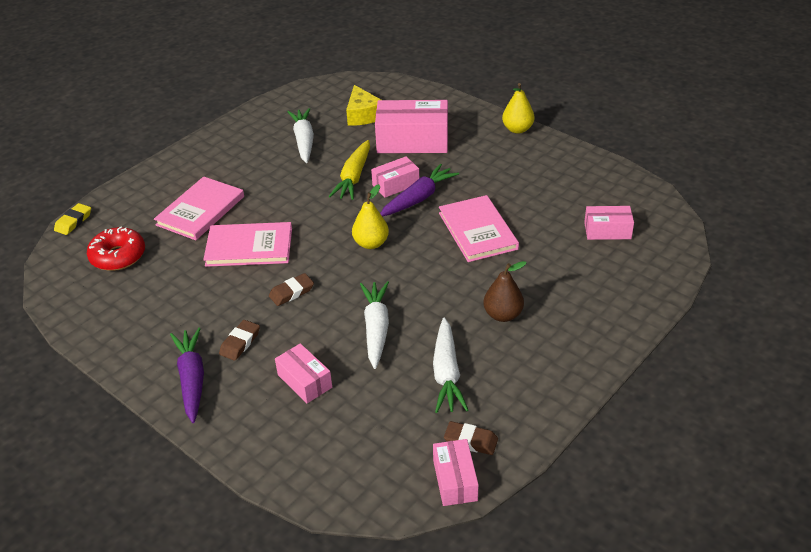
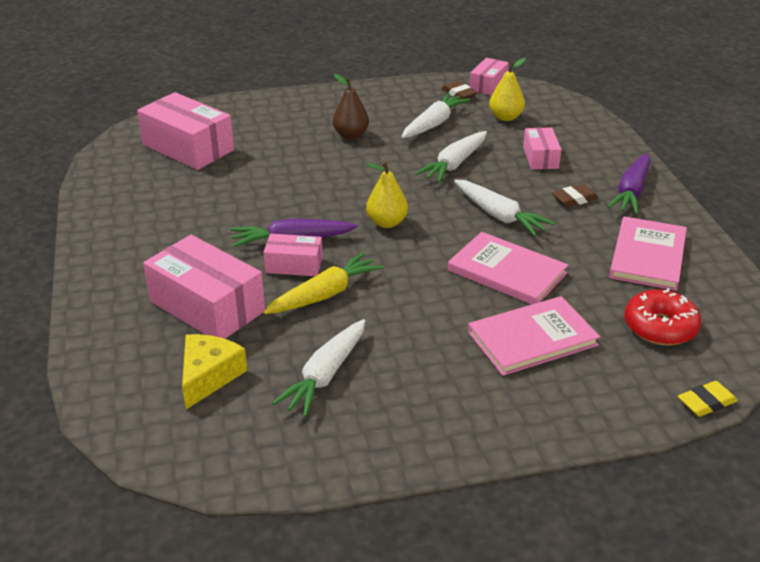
camera: 145 degrees left, 5 degrees down
brown eraser [269,273,314,306] -> white carrot [454,180,555,236]
pink book [439,195,519,262] -> pink book moved to [609,216,687,291]
yellow pear [502,83,535,134] -> yellow pear moved to [489,58,526,121]
pink box [584,206,634,240] -> pink box [137,92,234,170], size x1.82

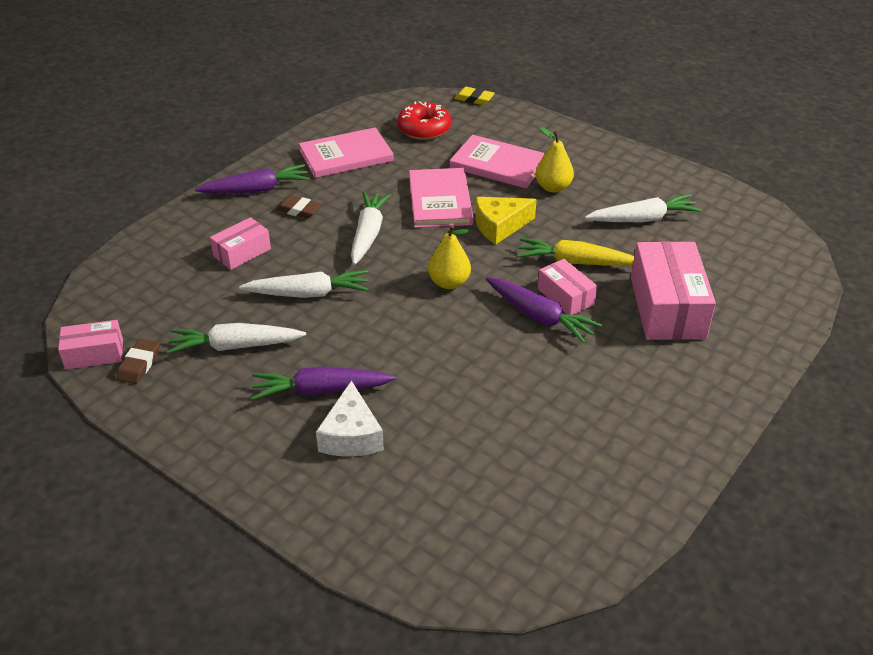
camera: 130 degrees left, 5 degrees up
pink box [137,92,234,170] -> none
yellow cheese [182,334,247,409] -> yellow cheese moved to [475,197,537,244]
brown pear [333,74,369,139] -> purple carrot [251,366,396,400]
yellow pear [489,58,526,121] -> yellow pear moved to [535,127,574,193]
none -> white cheese [316,380,384,457]

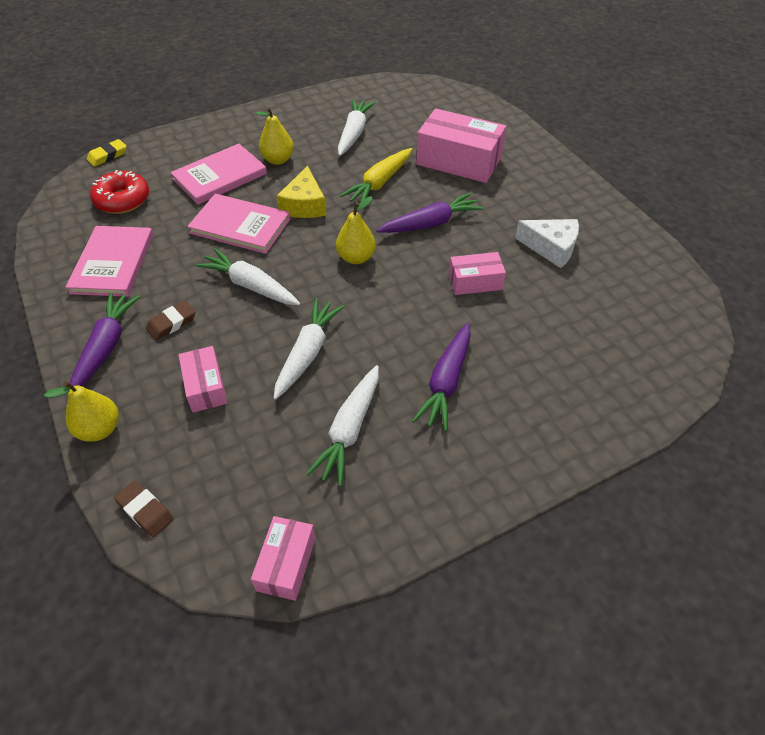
camera: 65 degrees left, 10 degrees up
brown eraser [116,339,160,384] -> brown eraser moved to [114,480,174,537]
white cheese [316,380,384,457] -> white cheese moved to [515,219,579,268]
pink box [538,259,597,315] -> pink box moved to [449,252,506,295]
none -> yellow pear [44,381,119,442]

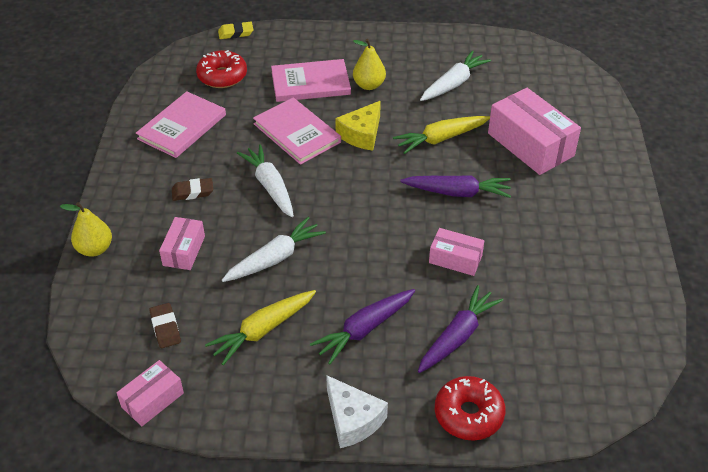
camera: 30 degrees right, 5 degrees down
purple carrot [70,292,140,389] -> purple carrot moved to [418,285,503,373]
brown eraser [114,480,174,537] -> brown eraser moved to [149,303,181,348]
white carrot [306,365,379,486] -> yellow carrot [205,290,316,365]
yellow pear [336,196,376,264] -> none
white cheese [515,219,579,268] -> white cheese moved to [326,375,388,448]
none -> red donut [435,376,506,441]

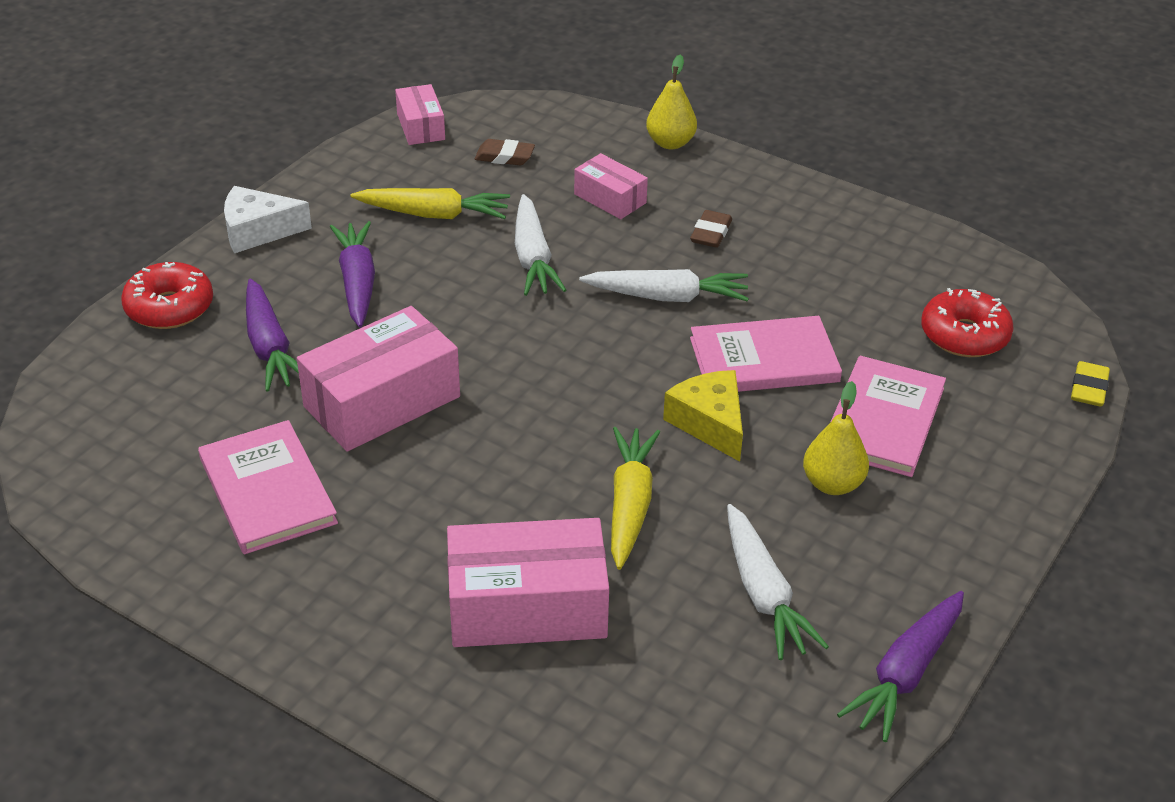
camera: 120 degrees right, 5 degrees down
pink book [136,91,226,158] -> pink book moved to [198,420,338,554]
yellow carrot [205,290,316,365] -> yellow carrot turned 105 degrees clockwise [350,188,510,219]
purple carrot [400,175,511,198] -> purple carrot moved to [837,591,964,742]
pink box [429,228,484,276] -> pink box [297,306,460,452], size x1.82

